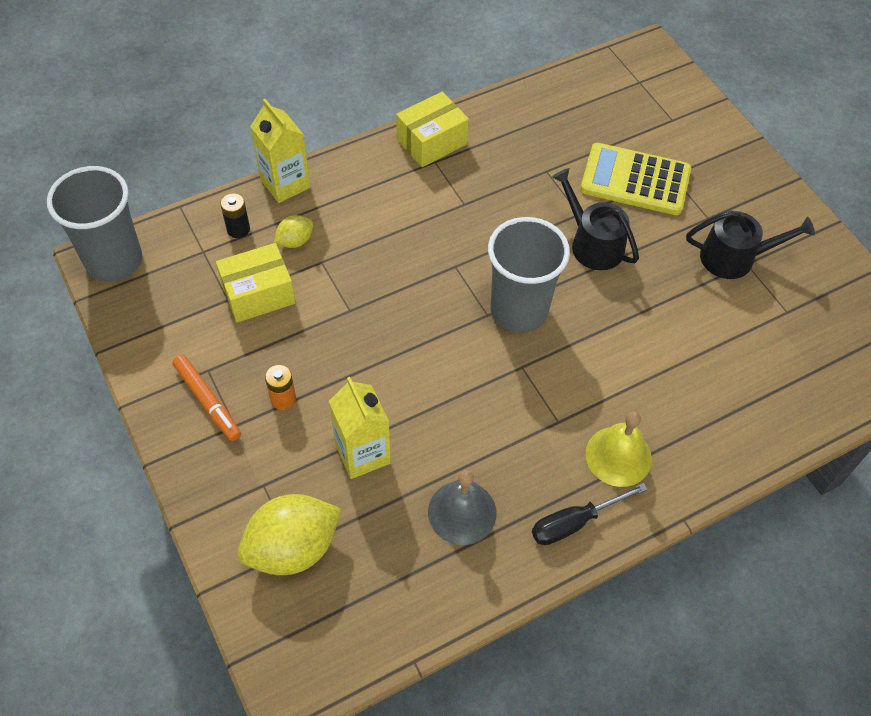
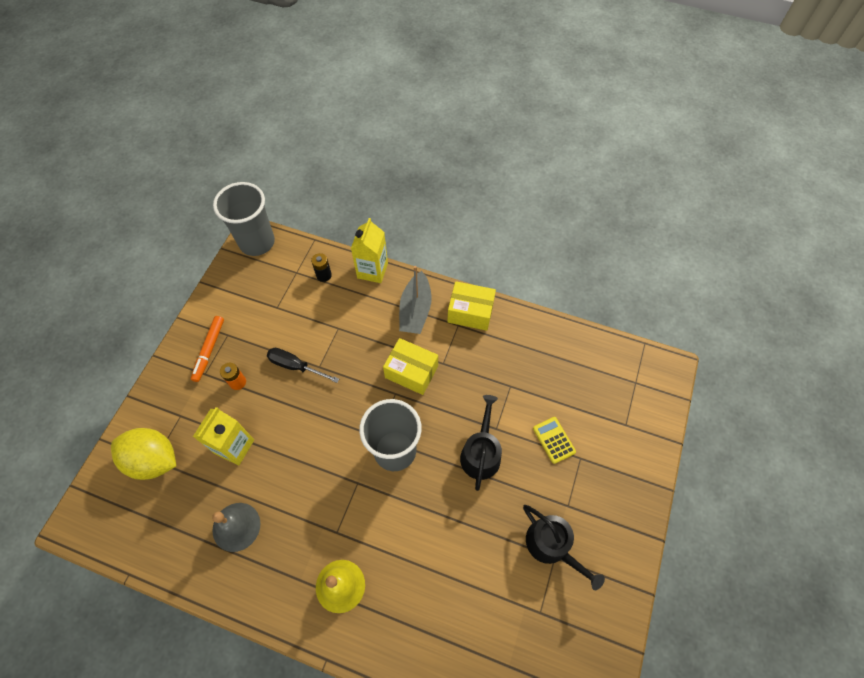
camera: 50 degrees right, 5 degrees up
yellow box [216,243,296,323] -> yellow box moved to [383,338,438,395]
yellow lemon [274,215,313,248] -> none
black screwdriver [532,483,648,545] -> black screwdriver moved to [267,348,339,383]
yellow calculator [580,143,691,215] -> yellow calculator [533,417,576,464], size x0.52
none -> grey boat [399,266,432,334]

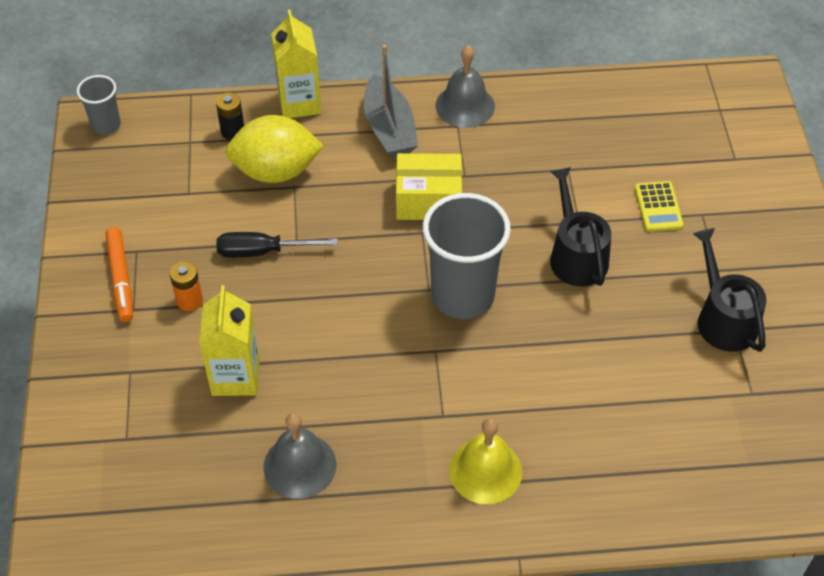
camera: 25 degrees left, 10 degrees down
yellow lemon [111,428,176,480] -> yellow lemon moved to [225,115,324,183]
grey cup [213,182,275,256] -> grey cup [77,75,121,135], size x0.51
yellow box [447,281,496,331] -> grey bell [435,46,495,128]
black watering can [523,505,605,590] -> black watering can turned 135 degrees counterclockwise [693,228,766,352]
yellow calculator [533,417,576,464] -> yellow calculator turned 135 degrees counterclockwise [635,181,684,232]

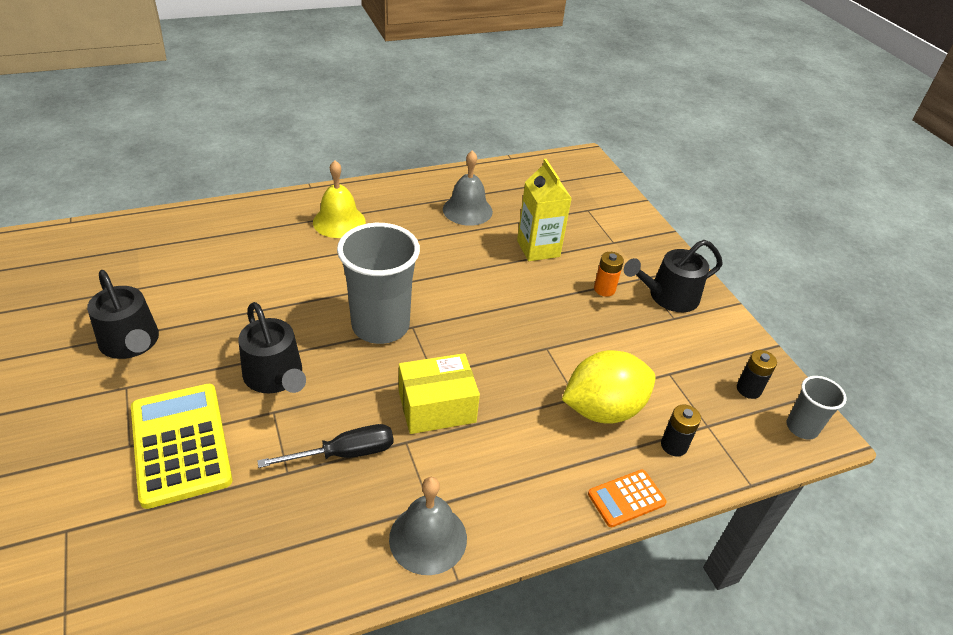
camera: 160 degrees right, 10 degrees down
orange marker [106,227,133,322] -> black watering can [624,240,723,312]
black screwdriver [216,232,338,258] -> black screwdriver moved to [257,424,393,468]
yellow carton [271,10,322,118] -> orange calculator [588,470,667,527]
grey boat [364,45,418,158] -> none
yellow calculator [635,181,684,232] -> yellow calculator [131,384,232,509], size x1.93
none -> black battery [737,350,777,399]

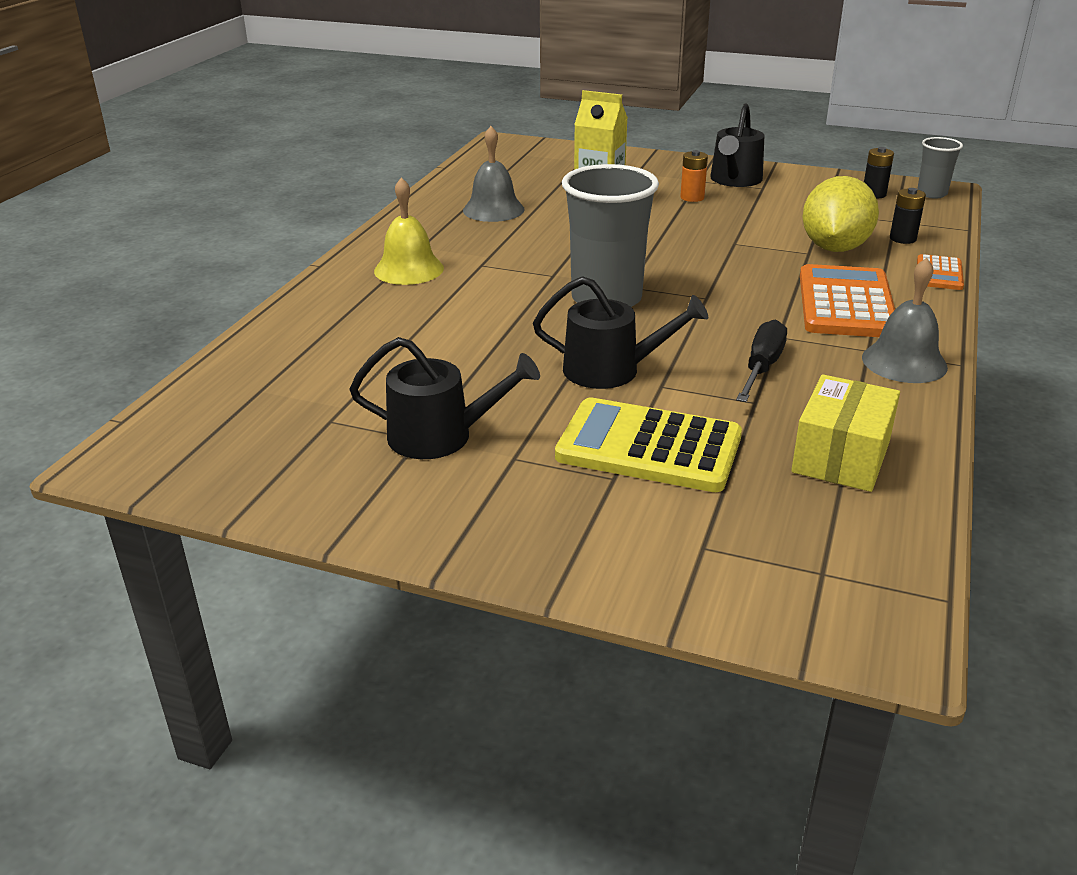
camera: 45 degrees left, 10 degrees down
yellow box [399,353,480,434] -> yellow box moved to [791,374,900,492]
none -> orange calculator [800,264,895,337]

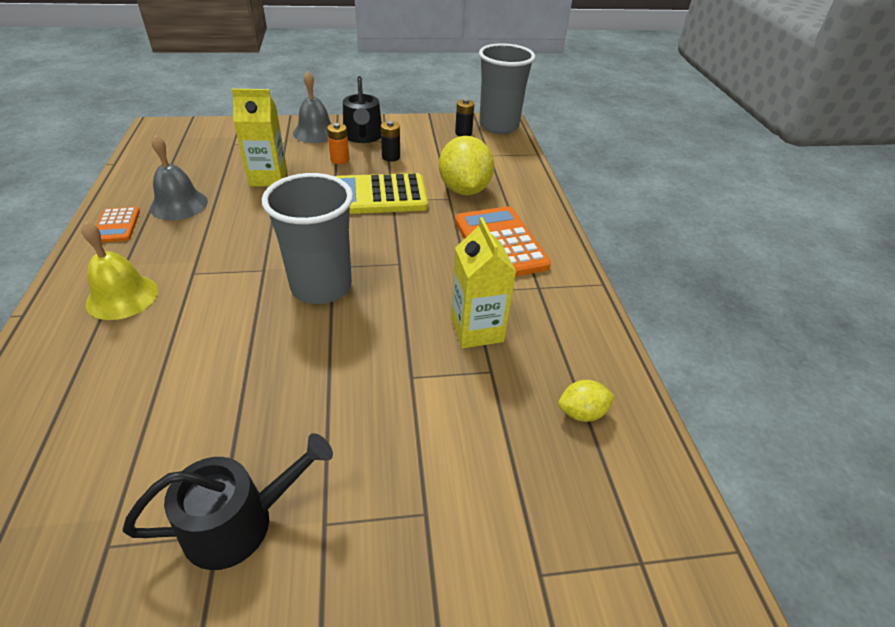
camera: 30 degrees left, 10 degrees up
black watering can [533,276,708,389] -> none
yellow calculator [555,397,742,492] -> yellow calculator moved to [335,173,428,214]
black screwdriver [736,319,787,402] -> yellow carton [451,217,516,348]
yellow box [791,374,900,492] -> yellow lemon [558,380,615,422]
grey bell [862,258,948,383] -> grey bell moved to [293,71,332,143]
black battery [890,188,926,244] -> black battery moved to [381,121,400,162]
grey cup [917,137,963,199] -> grey cup [479,43,535,134], size x1.95
orange calculator [917,254,964,290] -> orange calculator moved to [97,207,140,242]

